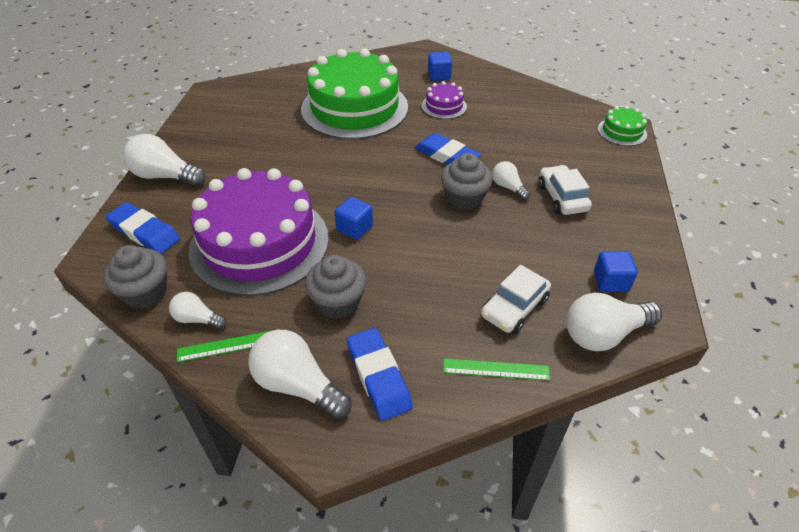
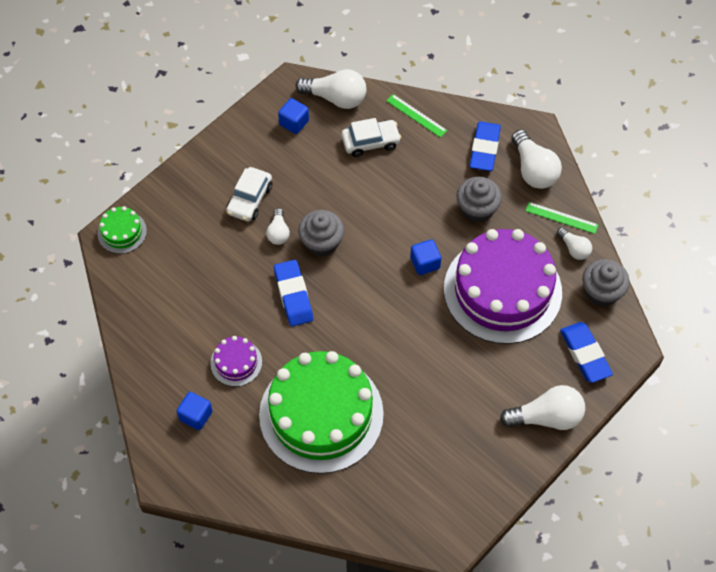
camera: 145 degrees left, 15 degrees up
white light bulb [123,134,206,186] -> white light bulb turned 60 degrees counterclockwise [500,385,585,430]

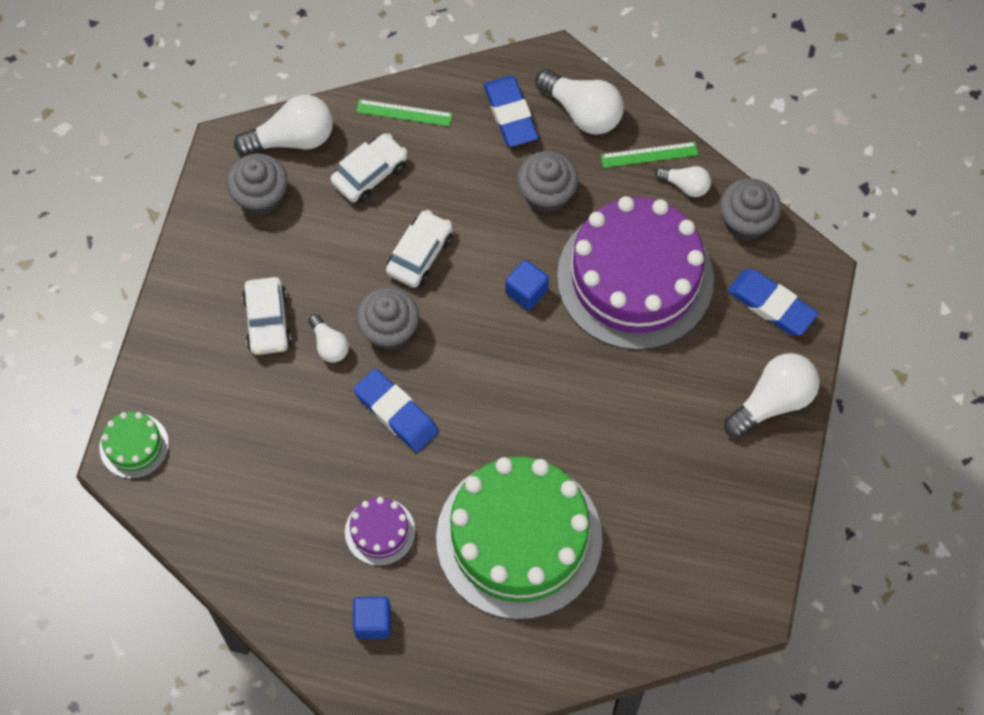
camera: 30 degrees left, 5 degrees up
blue cube [278,98,309,134] -> grey cupcake [226,154,288,215]
none -> white car [386,210,453,288]

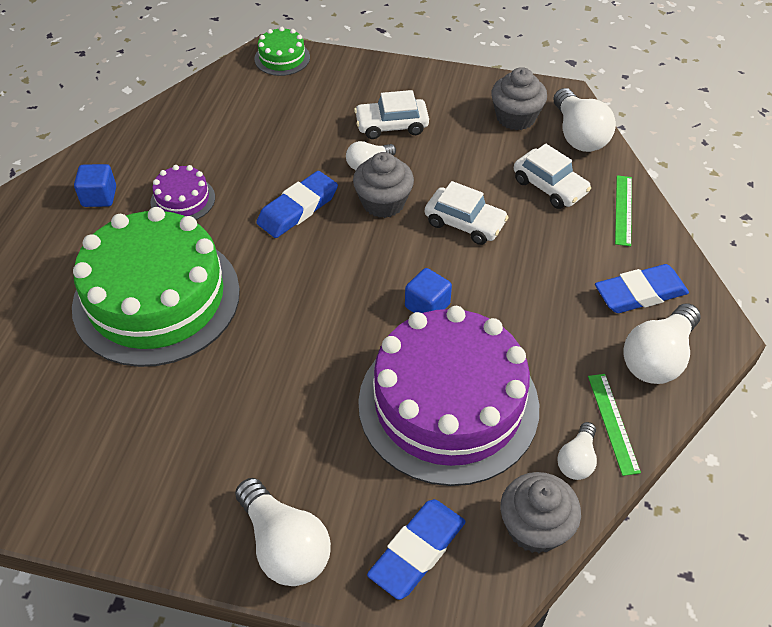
camera: 90 degrees right, 15 degrees down
grey cupcake [517,151,578,213] -> none

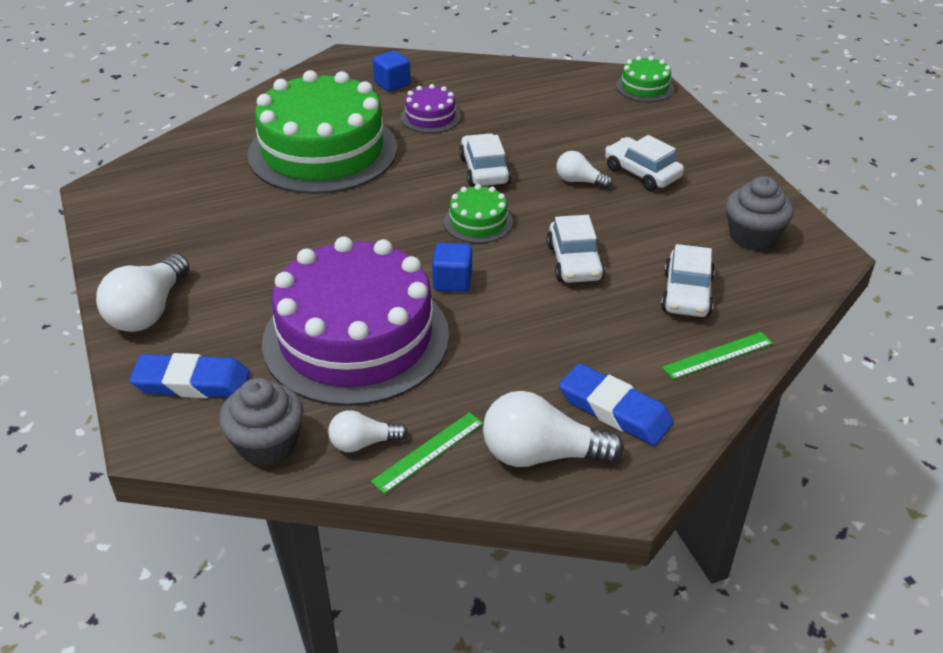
camera: 55 degrees right, 10 degrees down
blue eraser [256,171,338,238] -> white car [459,133,511,187]
grey cupcake [353,152,414,218] -> none
white light bulb [553,88,616,152] -> none
none -> green cake [444,184,513,243]

